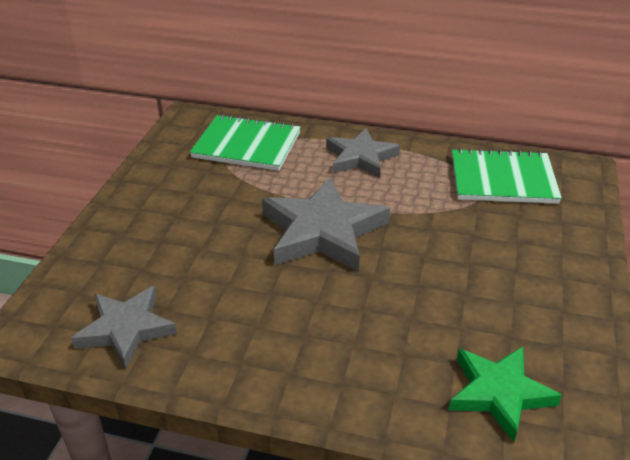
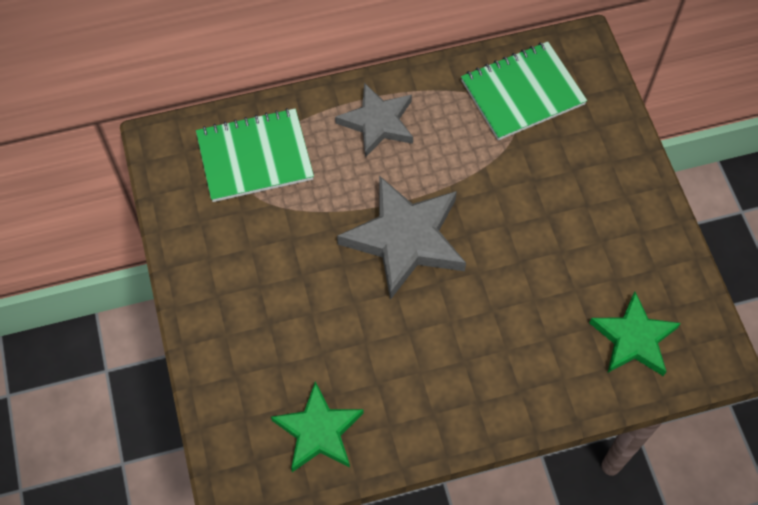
camera: 30 degrees left, 25 degrees up
grey star [71,286,177,369] -> green star [271,382,364,472]

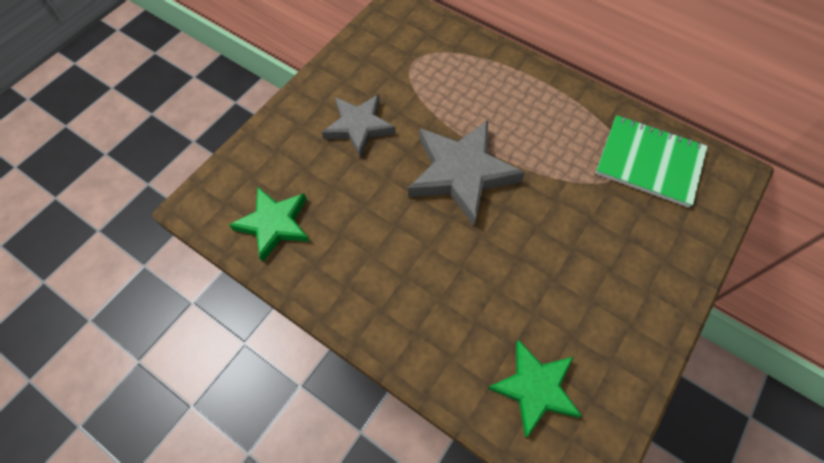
camera: 50 degrees right, 0 degrees up
green notebook [196,108,314,202] -> none
grey star [335,83,413,158] -> grey star moved to [322,94,396,158]

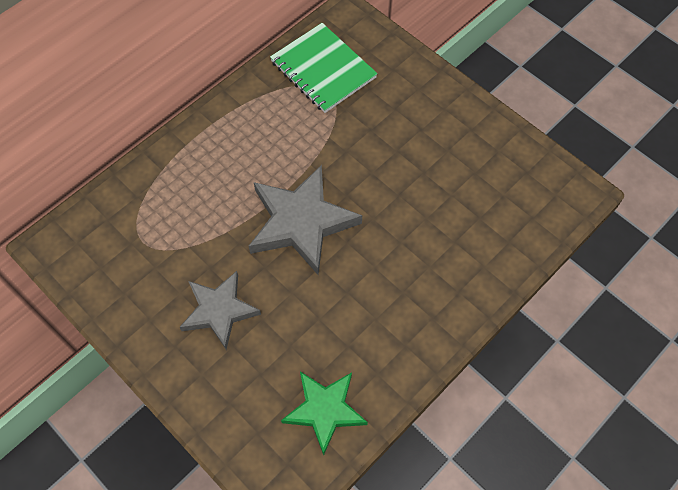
camera: 80 degrees left, 0 degrees up
green star [487,340,582,437] -> none
green notebook [595,115,708,208] -> green notebook turned 75 degrees counterclockwise [270,23,378,113]

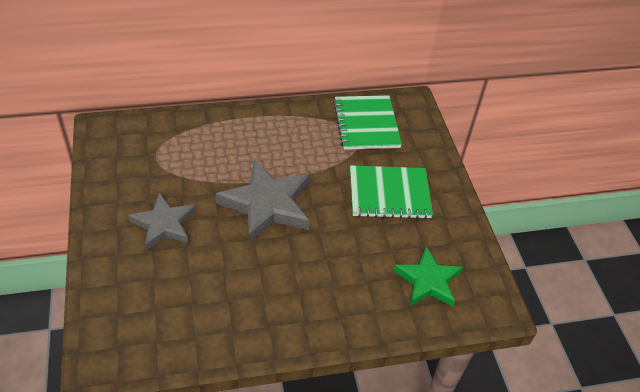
camera: 30 degrees right, 15 degrees down
green star [281,372,368,456] -> green star moved to [393,247,463,307]
none -> green notebook [350,165,433,219]

